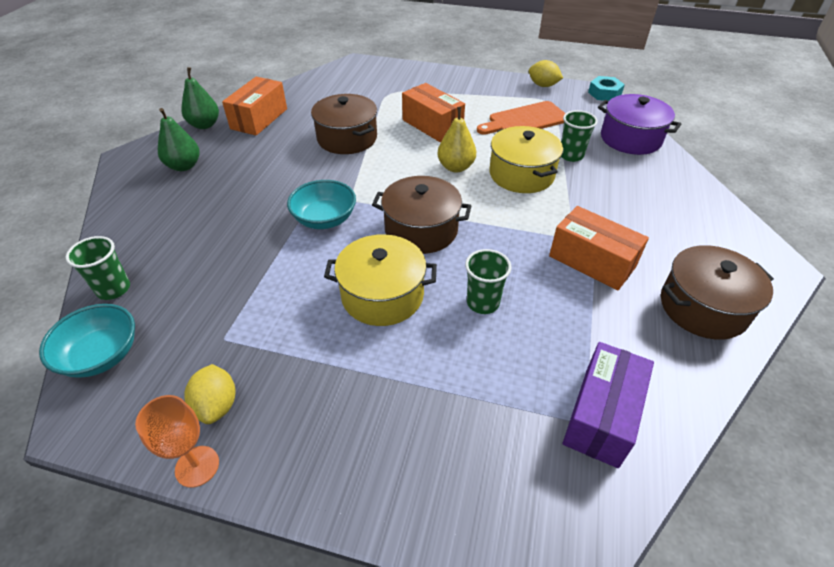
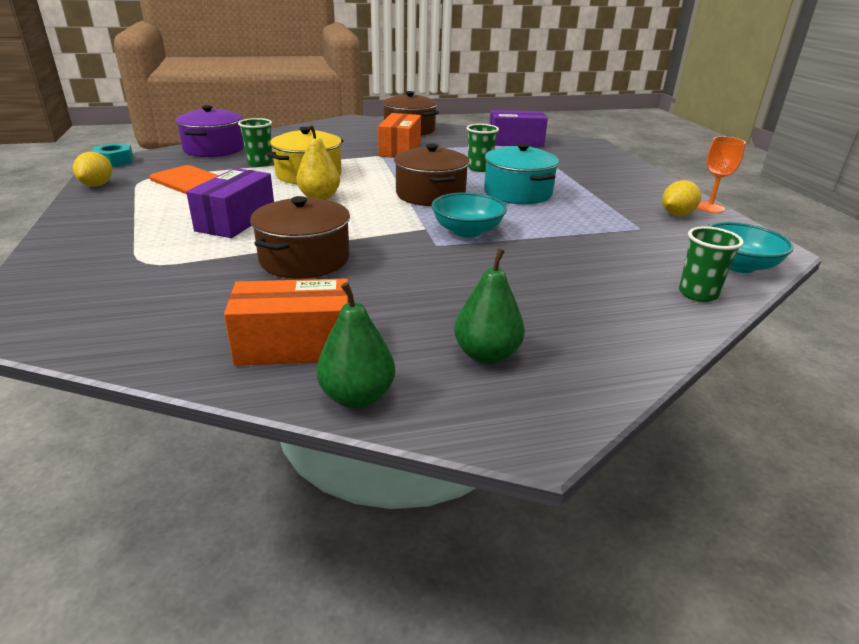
camera: 120 degrees left, 15 degrees down
yellow pot [324,234,437,326] -> turquoise pot [484,143,559,204]
orange box [402,83,465,142] -> purple box [186,168,274,238]

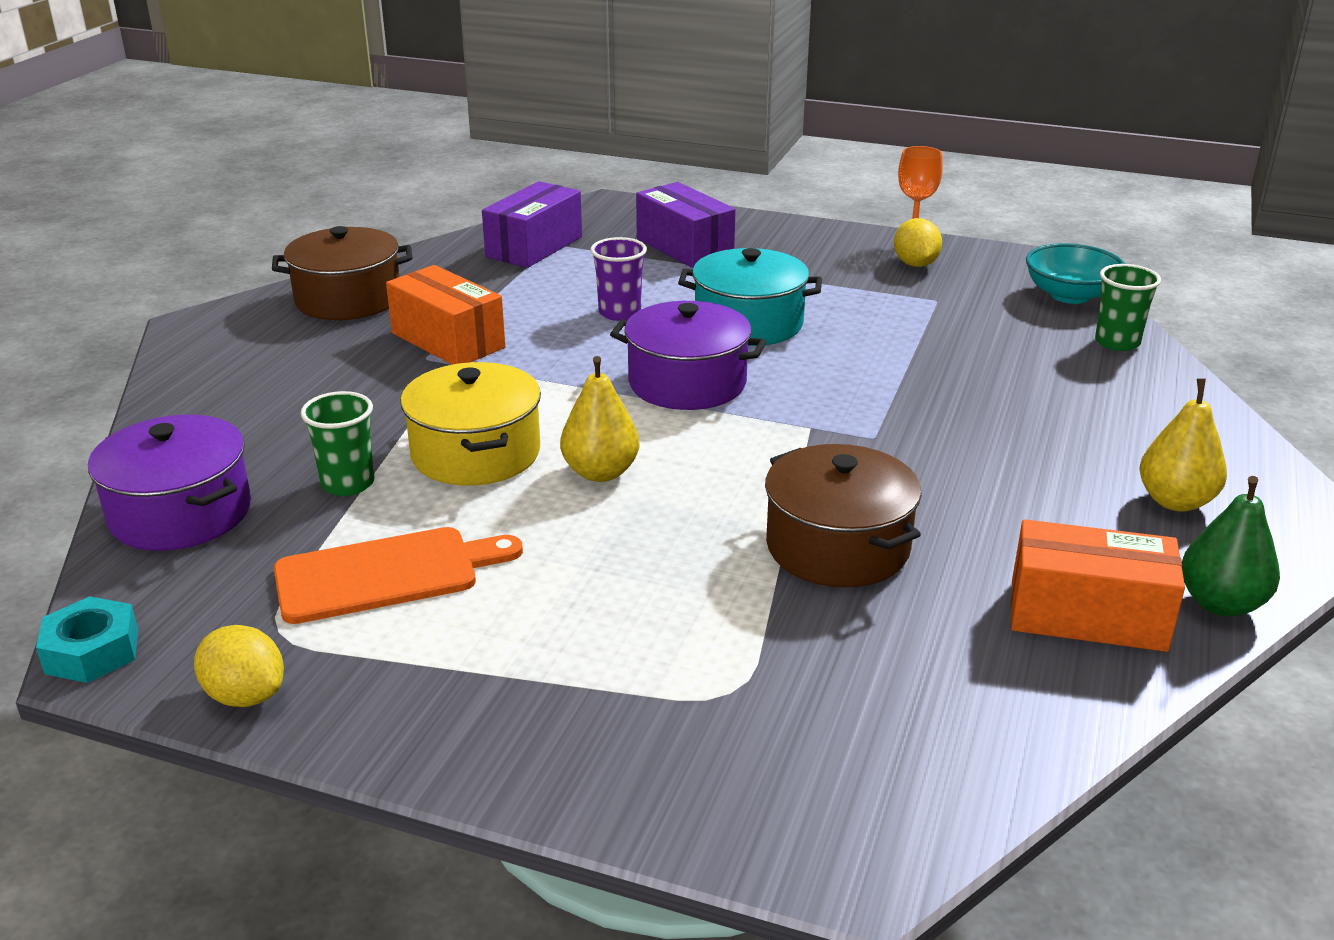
camera: 55 degrees left, 0 degrees up
purple box [186,168,274,238] -> purple box moved to [636,182,736,268]
orange box [224,278,349,366] -> orange box turned 75 degrees clockwise [1011,519,1185,652]
brown pot [394,144,470,206] -> purple pot [610,301,767,410]
turquoise bowl [431,192,507,238] -> none
green pear [454,248,525,364] -> yellow pear [1139,378,1227,512]
green cup [466,124,499,172] -> purple cup [591,237,647,321]

